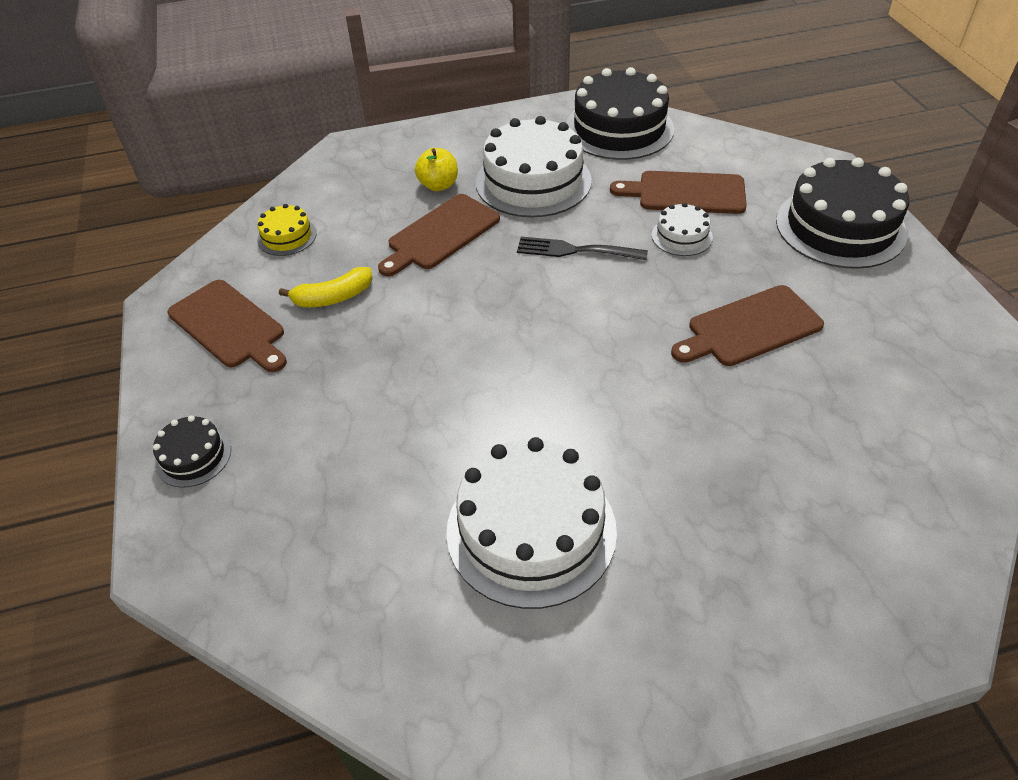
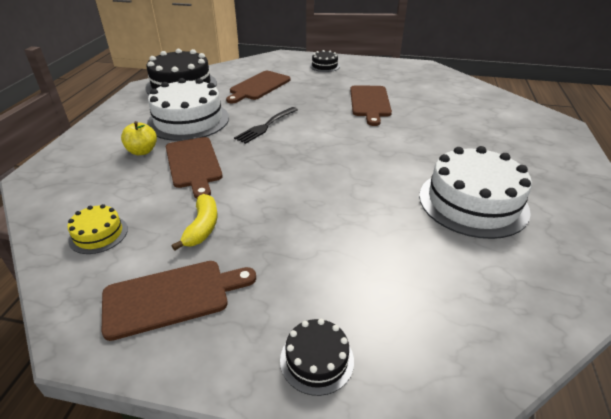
camera: 65 degrees left, 10 degrees down
white cake [652,203,713,256] -> none
black cake [776,157,909,269] -> black cake [310,50,340,72], size x0.48

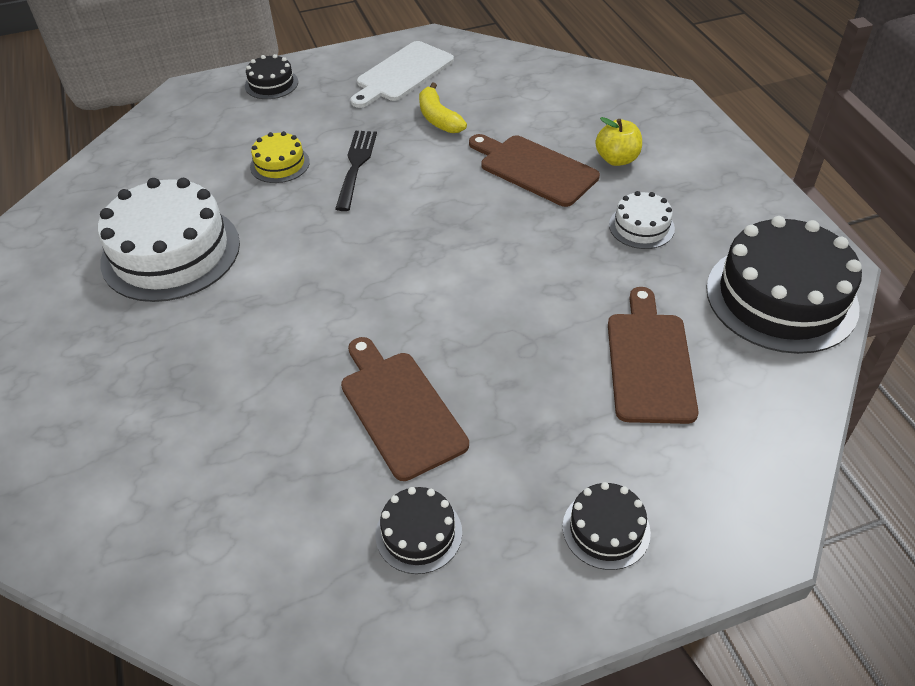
camera: 150 degrees right, 10 degrees up
yellow cake [67,204,128,254] -> yellow cake moved to [250,131,310,183]
brown cutting board [102,261,256,341] -> white cutting board [350,41,454,108]
white cake [147,78,229,141] -> white cake [609,191,675,249], size x0.48
black fork [234,107,298,144] -> black fork moved to [335,131,377,211]
none -> black cake [376,487,462,574]

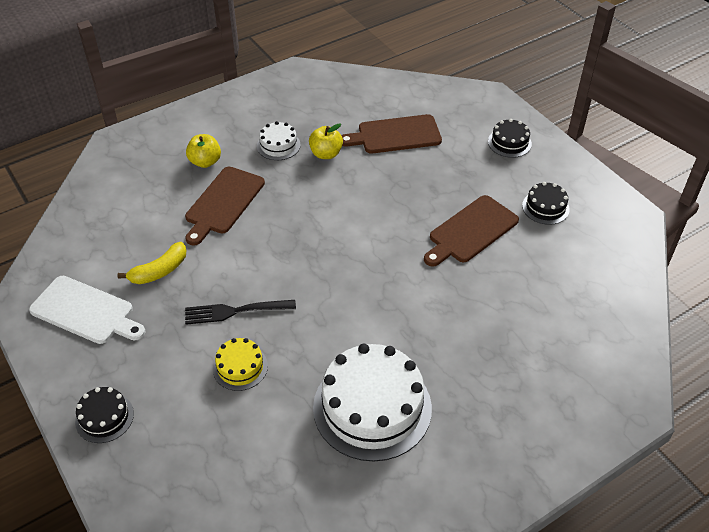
camera: 105 degrees left, 0 degrees up
black cake [706,216,862,354] -> none
none -> yellow apple [309,123,343,159]

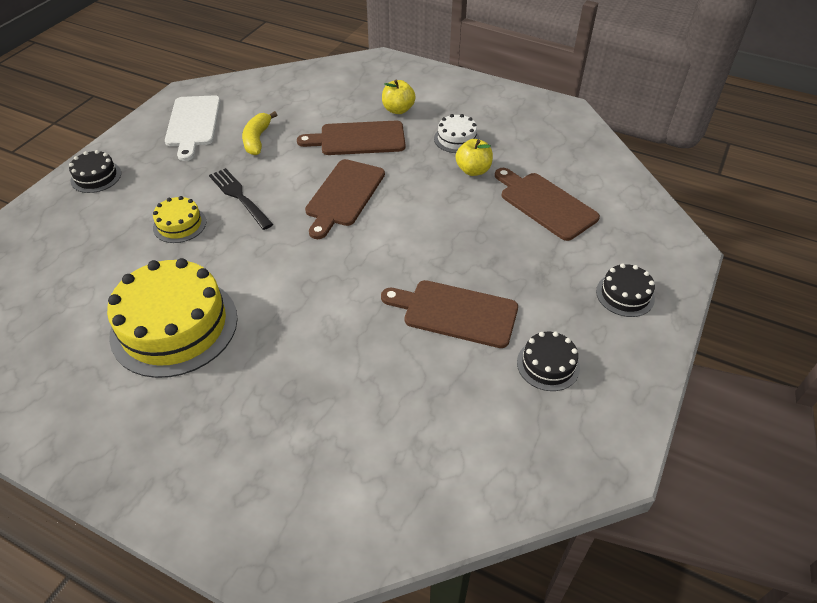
camera: 60 degrees right, 0 degrees up
yellow banana [117,242,186,284] -> yellow banana turned 75 degrees clockwise [242,111,277,155]
white cake [313,344,432,461] -> yellow cake [107,258,238,378]
none -> brown cutting board [305,159,385,239]

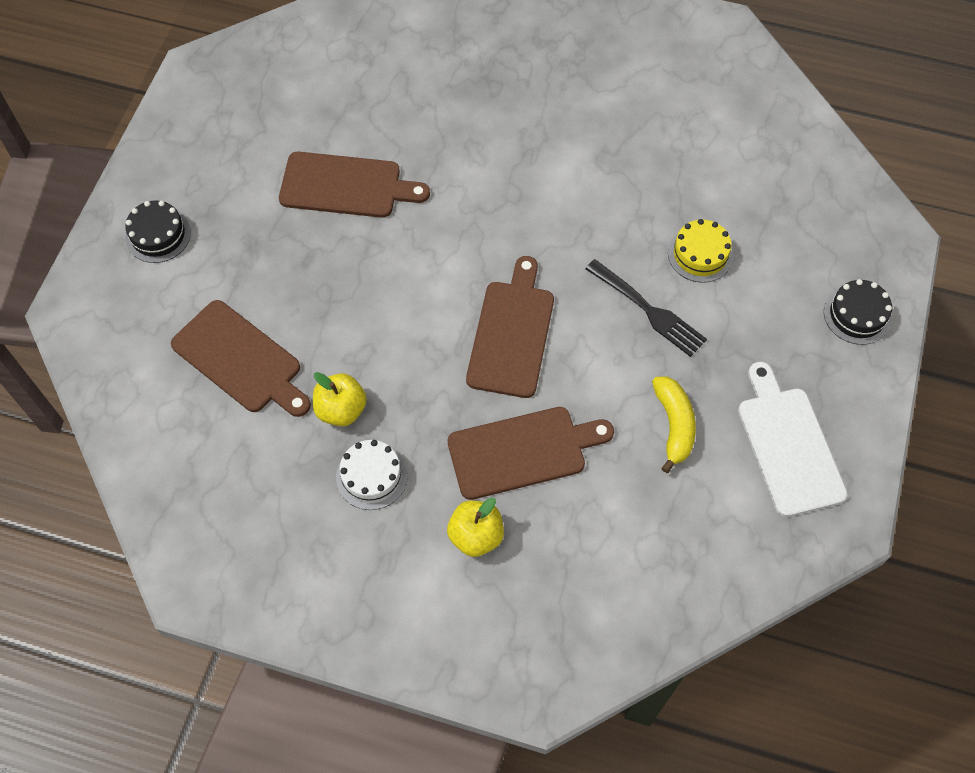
camera: 170 degrees right, 15 degrees up
yellow cake [107,258,238,378] -> none
black cake [517,331,580,391] -> none

